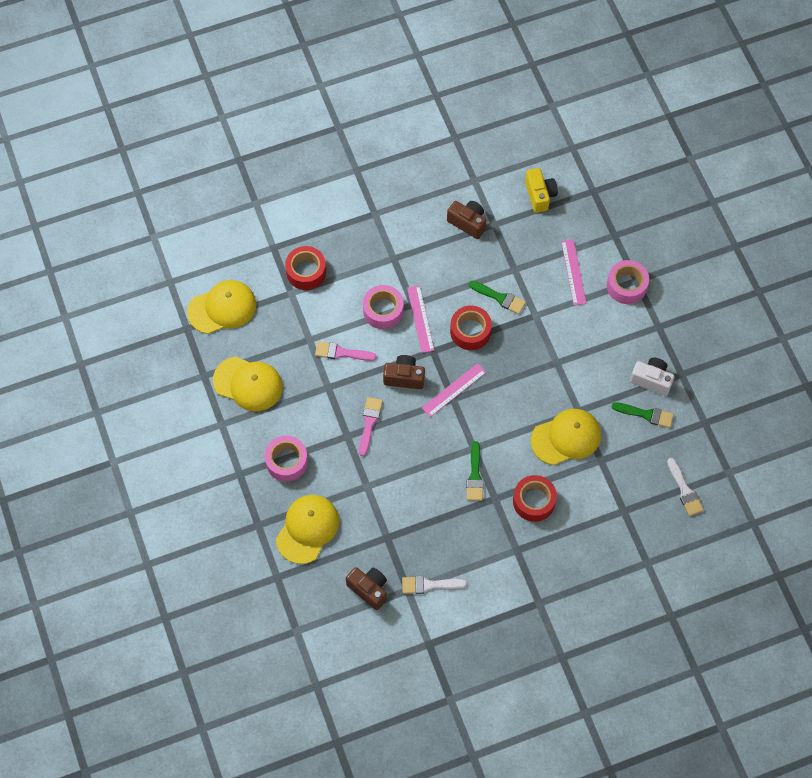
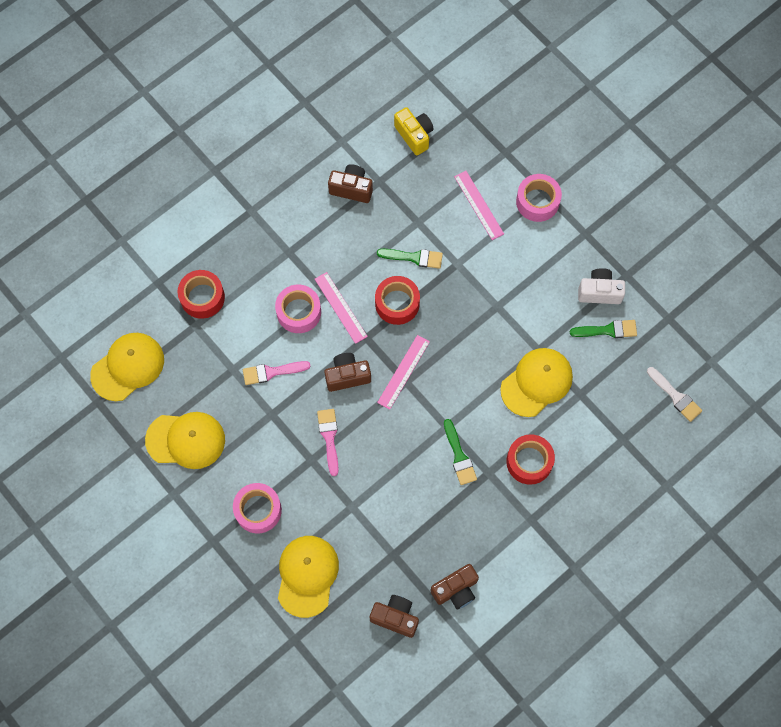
camera: 20 degrees left, 5 degrees up
white brush [402,576,467,594] -> brown camera [430,564,479,609]

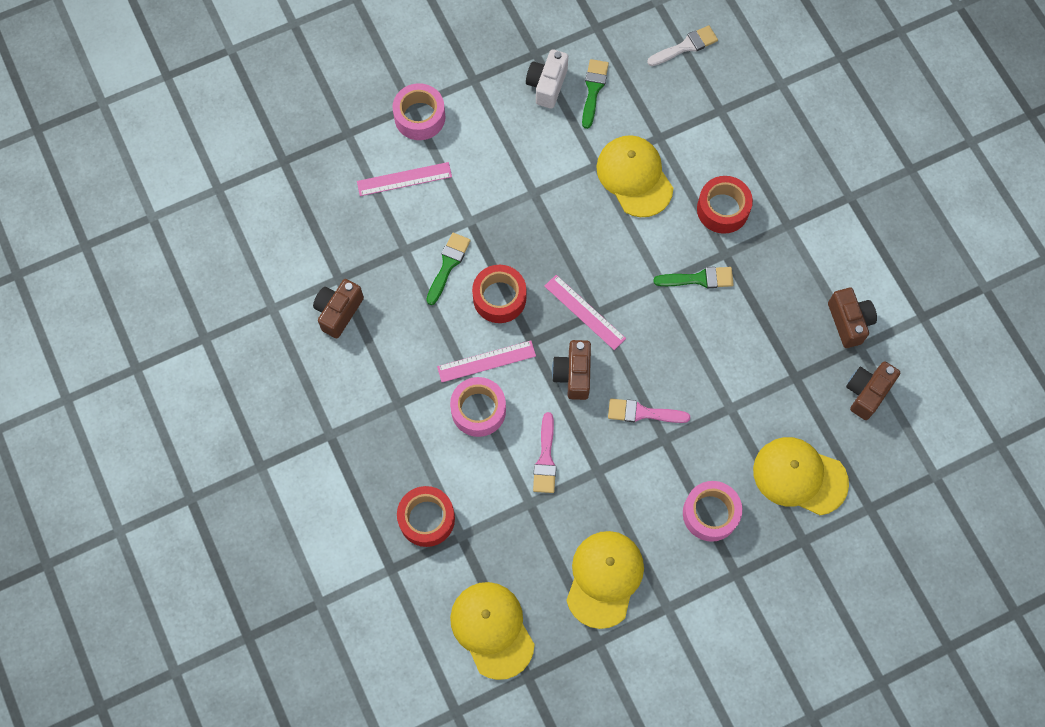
camera: 75 degrees left, 0 degrees up
yellow camera [394,107,434,155] -> none

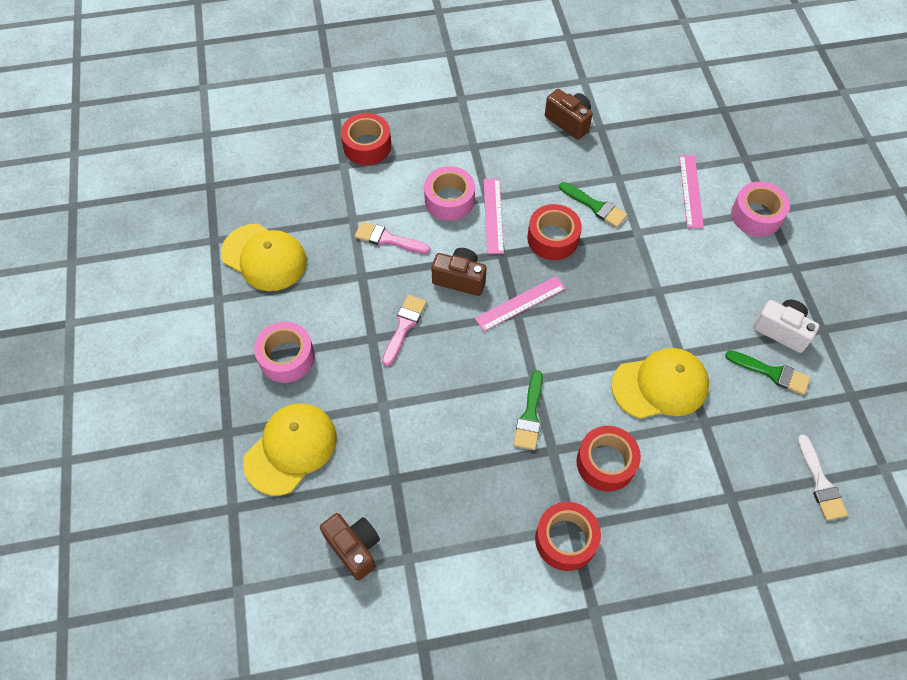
camera: 105 degrees right, 10 degrees down
yellow cap [450,582,535,680] -> none
brown camera [828,288,877,348] -> none
none -> red tape [535,502,601,571]

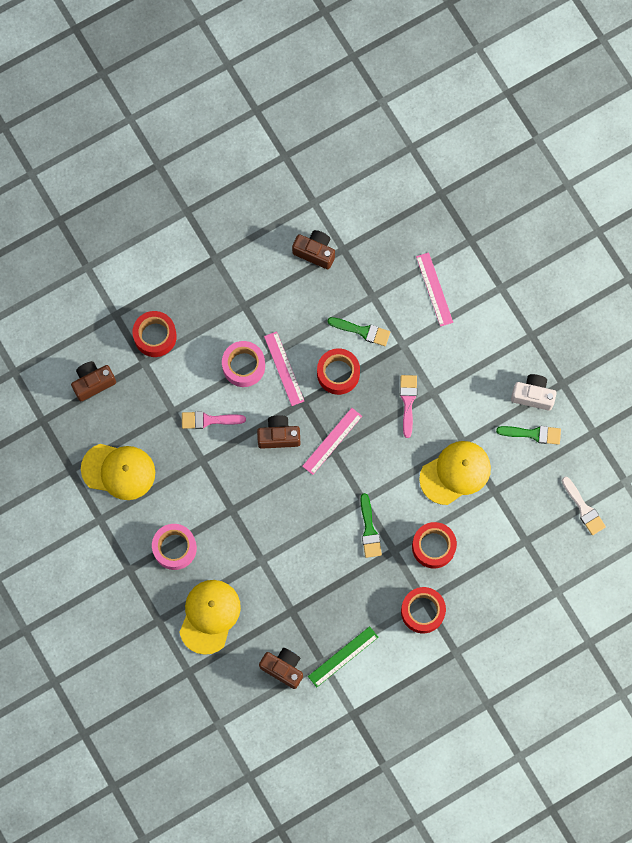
camera: 20 degrees left, 15 degrees up
pink brush [382,295,427,366] -> pink brush moved to [400,375,417,438]
pink tape [731,182,790,237] -> none
none -> brown camera [71,361,116,401]
none -> green ruler [308,626,378,687]

